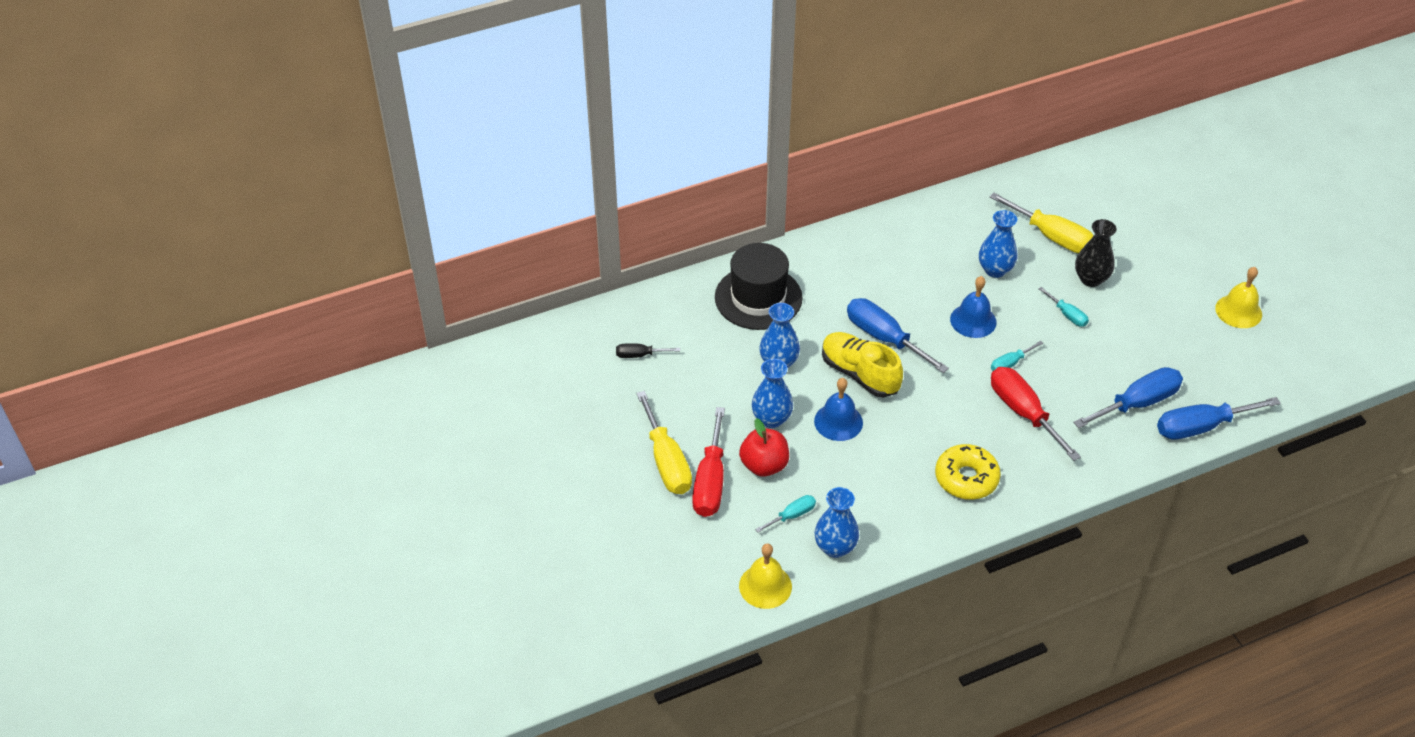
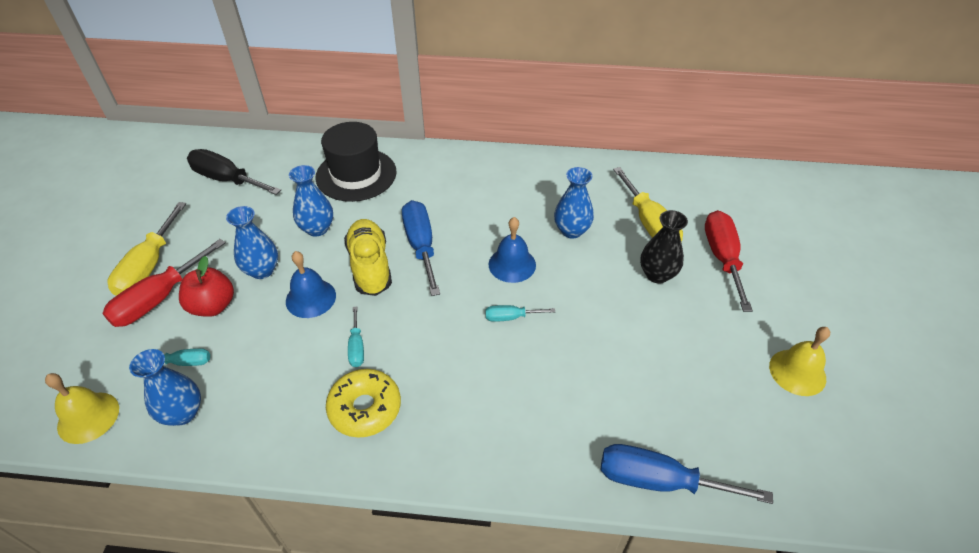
camera: 30 degrees right, 0 degrees up
black screwdriver [616,343,680,358] -> black screwdriver [187,149,281,195], size x1.94
red screwdriver [991,367,1081,461] -> red screwdriver moved to [705,210,753,312]
turquoise screwdriver [1039,287,1089,327] -> turquoise screwdriver moved to [348,306,364,367]
blue screwdriver [1073,367,1183,428] -> none

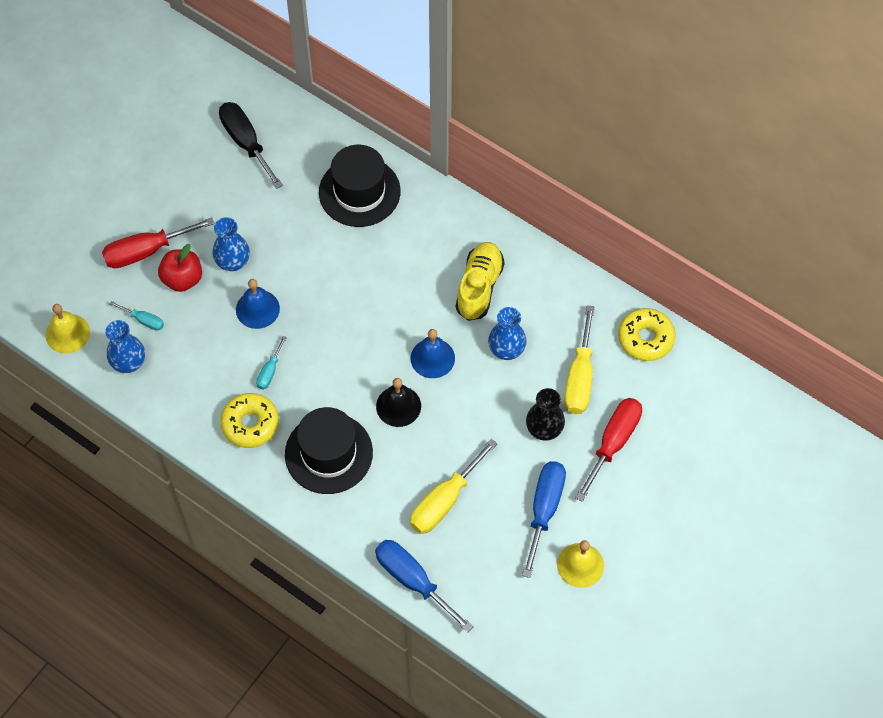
camera: 30 degrees right, 15 degrees up
yellow screwdriver [107,202,186,296] -> yellow screwdriver moved to [410,439,498,534]
blue vase [289,165,333,237] -> none
yellow shoe [344,219,392,296] -> yellow shoe moved to [456,242,505,321]
blue screwdriver [402,200,440,296] -> blue screwdriver moved to [522,461,566,578]
turquoise screwdriver [485,305,555,322] -> black bell [376,378,421,427]
none -> black hat [285,407,373,494]
none -> yellow donut [618,308,675,361]

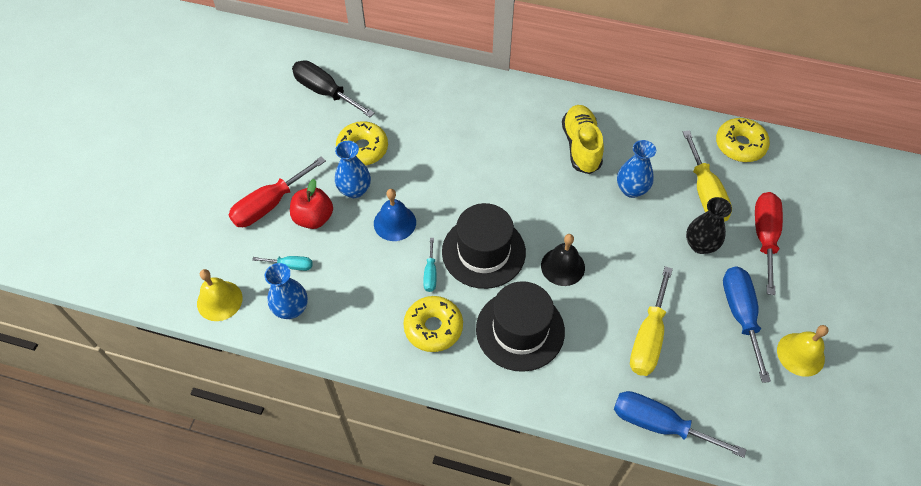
camera: 20 degrees left, 5 degrees down
black hat [319,145,401,227] -> black hat moved to [442,203,526,289]
blue bell [411,329,455,378] -> none
none -> yellow donut [336,121,388,166]

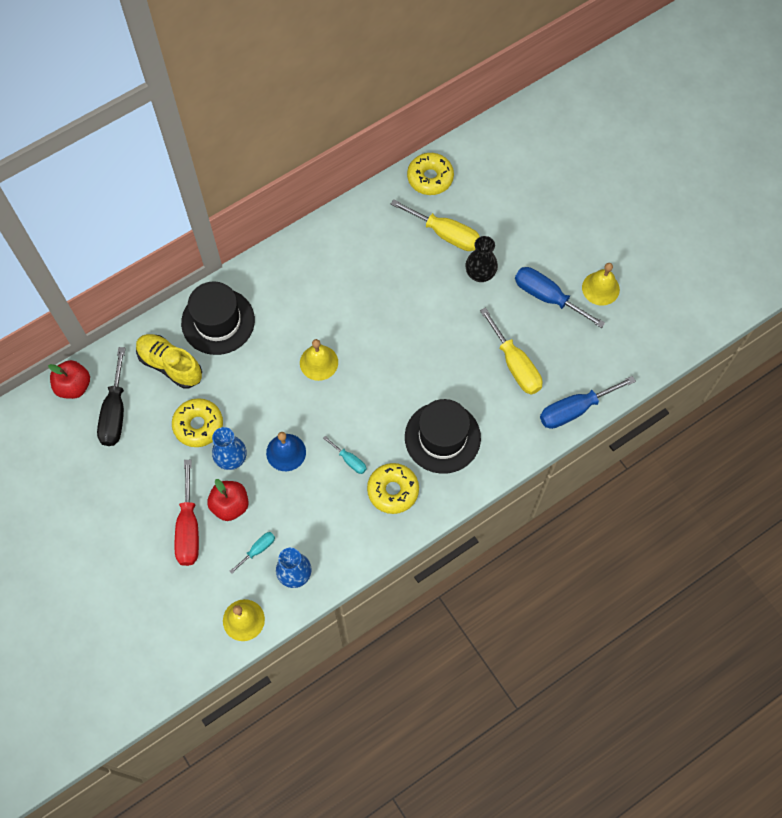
camera: 50 degrees left, 10 degrees up
black screwdriver [292,60,375,117] -> black screwdriver turned 75 degrees counterclockwise [97,347,125,446]
black hat [442,203,526,289] -> black hat moved to [181,282,255,355]
black bell [541,234,585,286] -> none
yellow shoe [562,105,604,174] -> yellow shoe moved to [136,334,202,389]
blue vase [617,140,656,198] -> none
red screwdriver [755,192,783,295] -> none
none -> red apple [48,360,90,399]
none -> yellow bell [300,339,338,381]

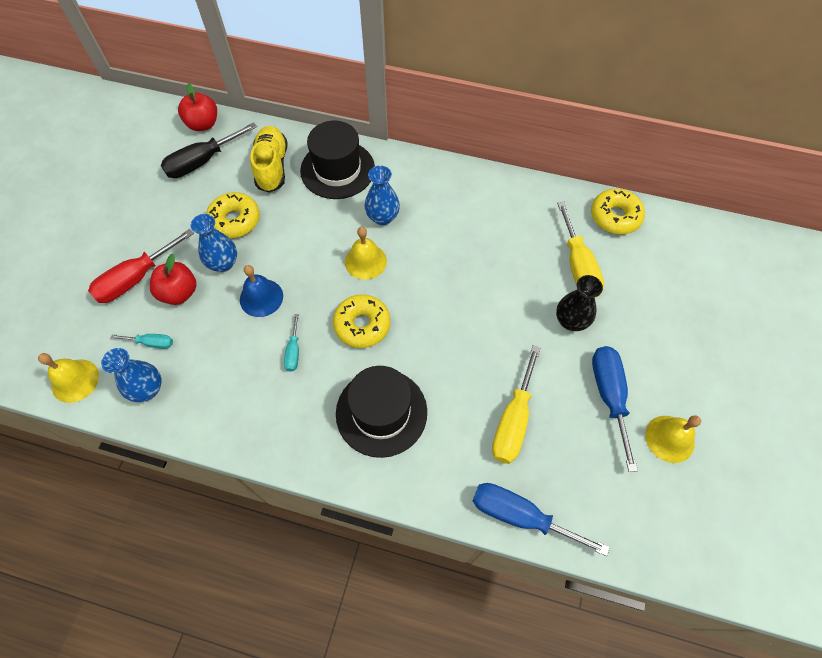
camera: 50 degrees right, 5 degrees down
yellow donut [367,463,419,514] -> yellow donut moved to [333,294,391,348]
none -> blue vase [364,166,400,225]

